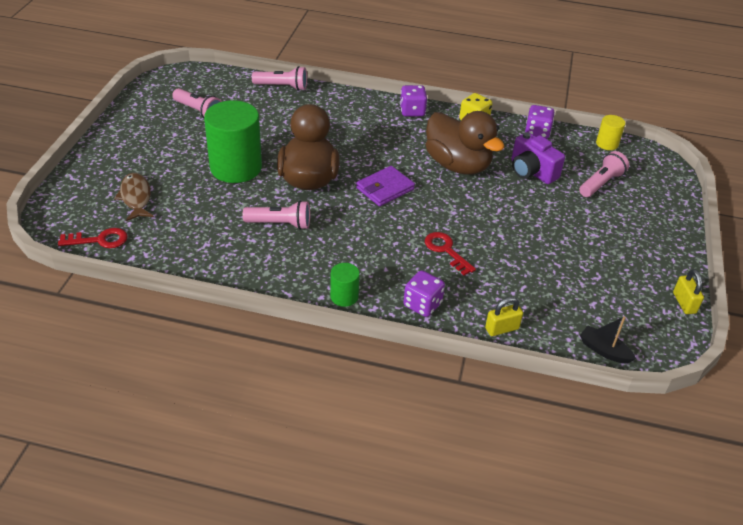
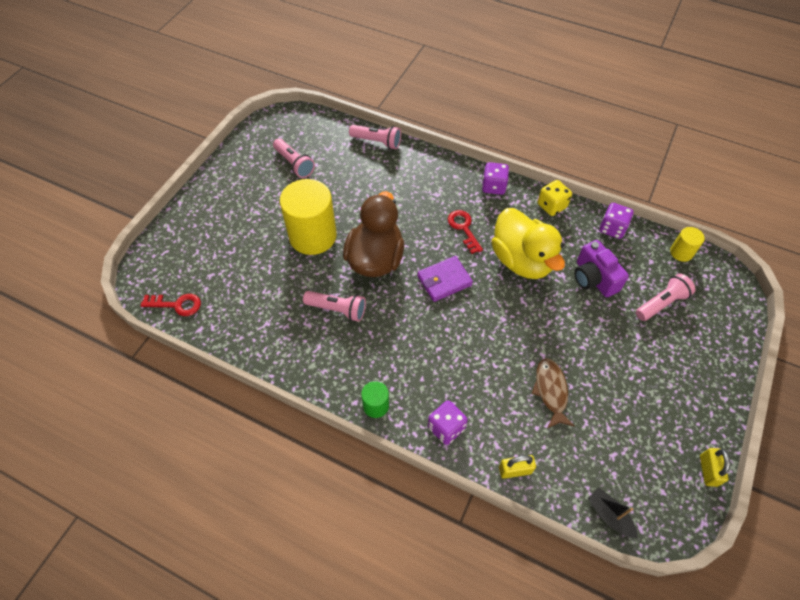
camera: 15 degrees right, 15 degrees up
brown fish [114,173,154,221] -> brown fish moved to [531,358,575,428]
green cylinder [204,100,262,183] -> yellow cylinder [280,179,337,255]
red key [425,232,476,275] -> red key moved to [448,210,483,254]
brown duck [426,111,504,175] -> yellow duck [491,208,565,279]

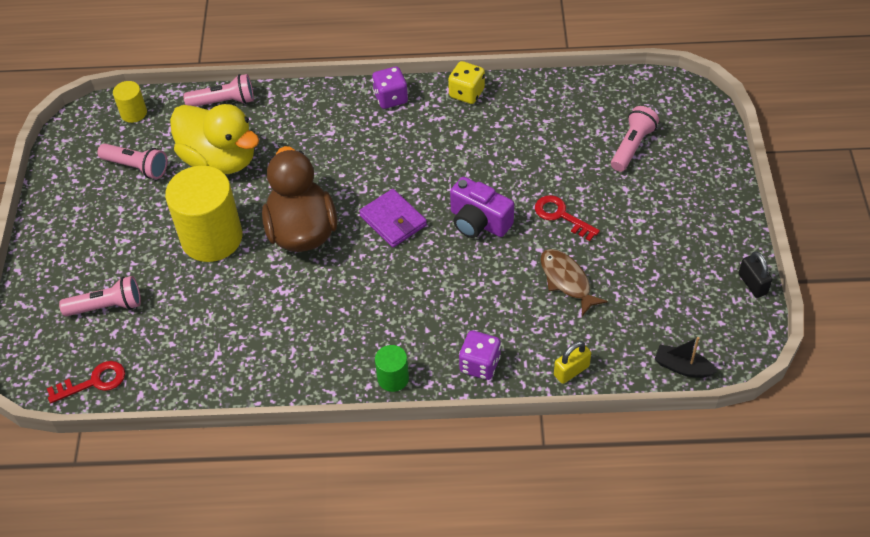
camera: 25 degrees left, 5 degrees down
pink flashlight [303,291,366,322] -> pink flashlight moved to [59,276,141,316]
purple wallet [417,256,473,302] -> purple wallet turned 75 degrees counterclockwise [359,189,427,247]
red key [448,210,483,254] -> red key moved to [535,195,600,241]
yellow duck [491,208,565,279] -> yellow duck moved to [170,104,259,174]
purple camera [574,240,629,297] -> purple camera moved to [450,177,514,238]
purple dice [599,203,633,239] -> none
yellow cylinder [670,227,705,262] -> yellow cylinder moved to [113,81,147,123]
yellow padlock [700,448,730,487] -> black padlock [739,251,772,298]

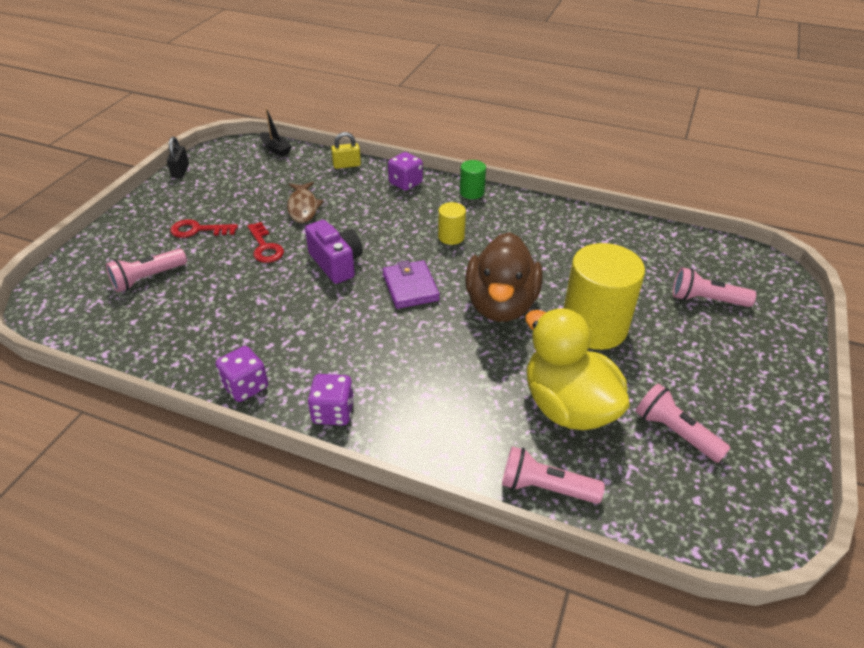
camera: 160 degrees left, 10 degrees down
red key [47,361,125,403] -> red key moved to [170,219,238,238]
yellow cylinder [113,81,147,123] -> yellow cylinder moved to [438,202,466,245]
yellow dice [448,61,485,104] -> purple dice [216,346,268,402]

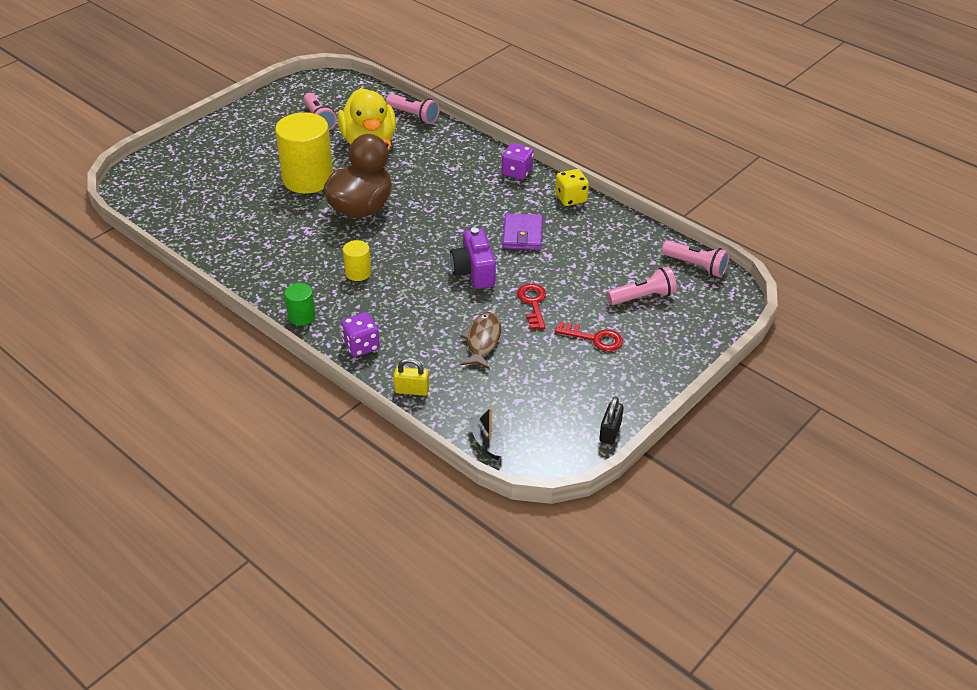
camera: 160 degrees left, 0 degrees up
purple dice [216,346,268,402] -> yellow dice [555,169,589,206]
purple wallet [383,260,440,309] -> purple wallet moved to [502,213,543,250]
pink flashlight [673,267,756,307] -> pink flashlight moved to [662,240,729,277]

